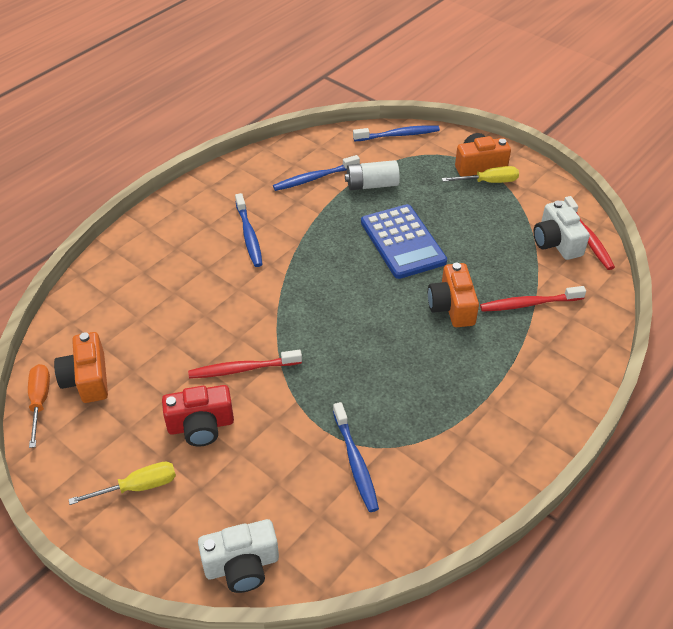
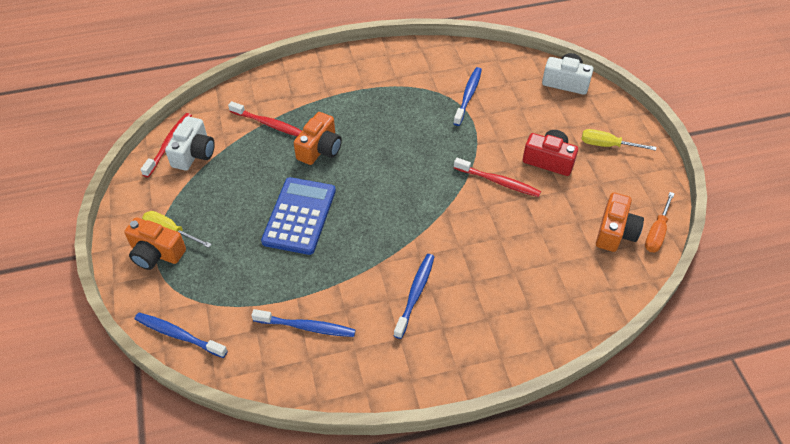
camera: 145 degrees left, 5 degrees up
white battery [345,160,400,190] -> none

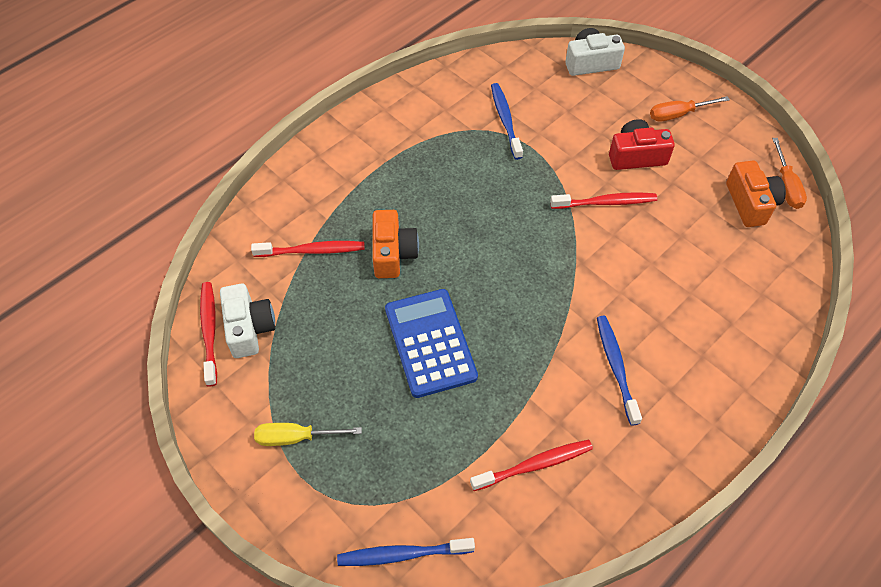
camera: 30 degrees left, 5 degrees up
orange camera [124,218,186,270] -> none
blue toothbrush [251,309,356,337] -> red toothbrush [470,440,593,491]
yellow screwdriver [582,129,656,151] -> orange screwdriver [650,96,730,121]

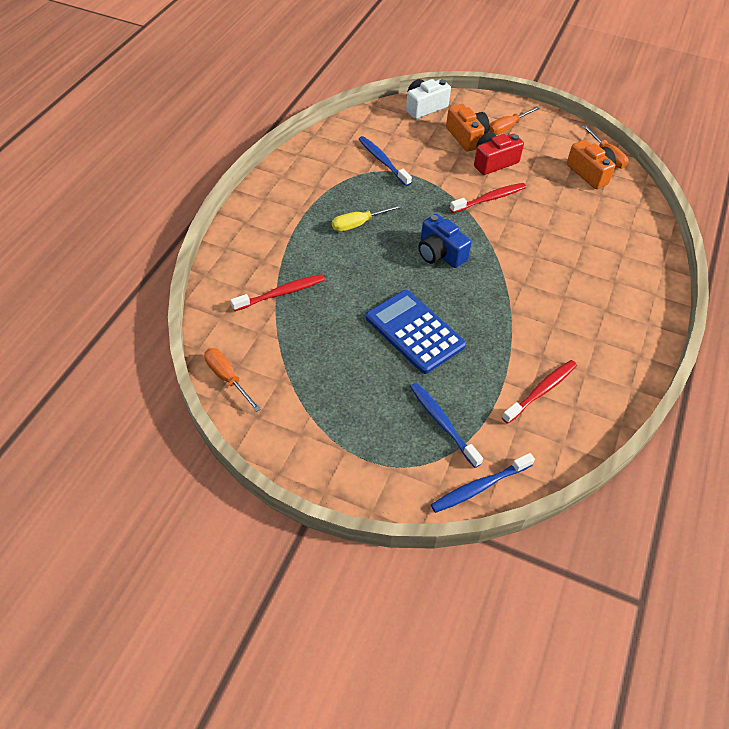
camera: 25 degrees left, 5 degrees down
red toothbrush [200,282,217,386] -> orange screwdriver [204,348,261,412]
white camera [220,283,276,358] -> none
yellow screwdriver [254,423,362,446] -> yellow screwdriver moved to [332,204,402,232]
orange camera [373,210,419,278] -> orange camera moved to [446,104,490,152]
blue toothbrush [597,316,642,426] -> blue toothbrush moved to [410,382,483,468]
none -> blue camera [418,214,472,268]

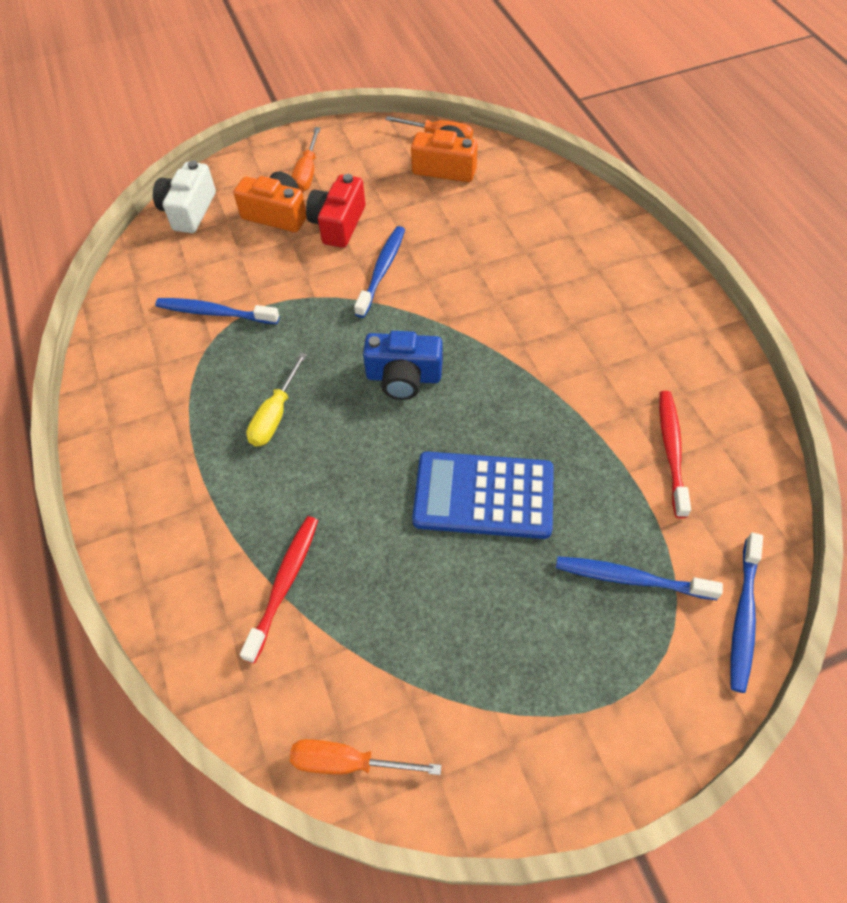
camera: 40 degrees left, 5 degrees up
red toothbrush [450,183,526,213] -> blue toothbrush [354,226,405,318]

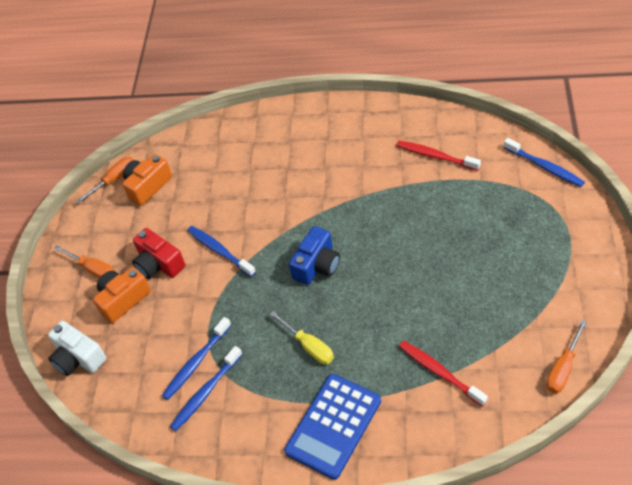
camera: 60 degrees left, 5 degrees down
blue calculator [412,451,554,539] -> blue calculator moved to [284,374,381,480]
blue toothbrush [556,556,723,600] -> blue toothbrush moved to [170,346,243,431]

